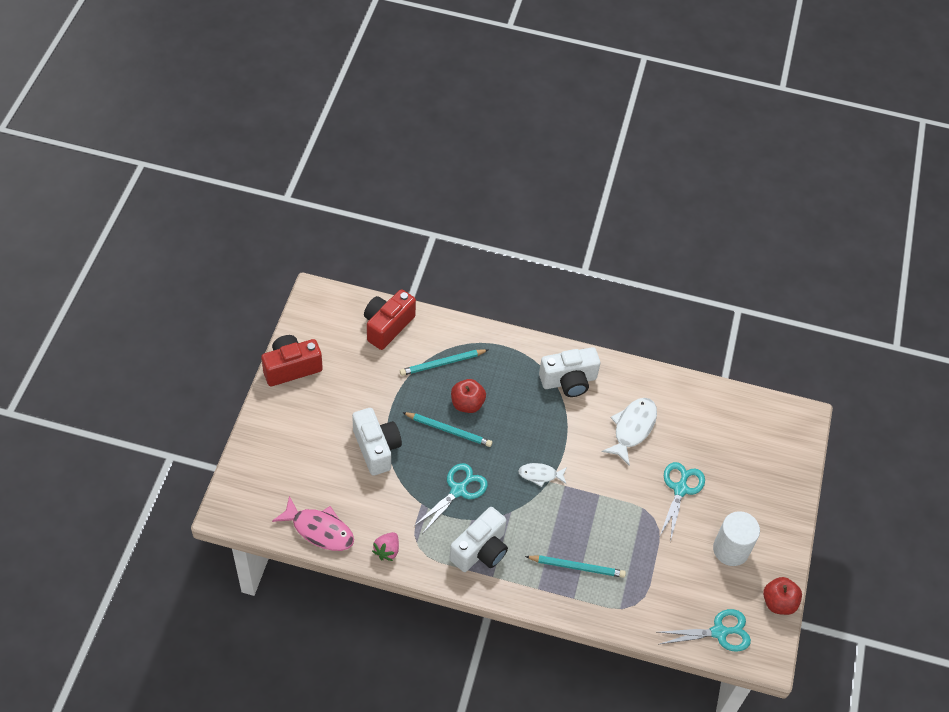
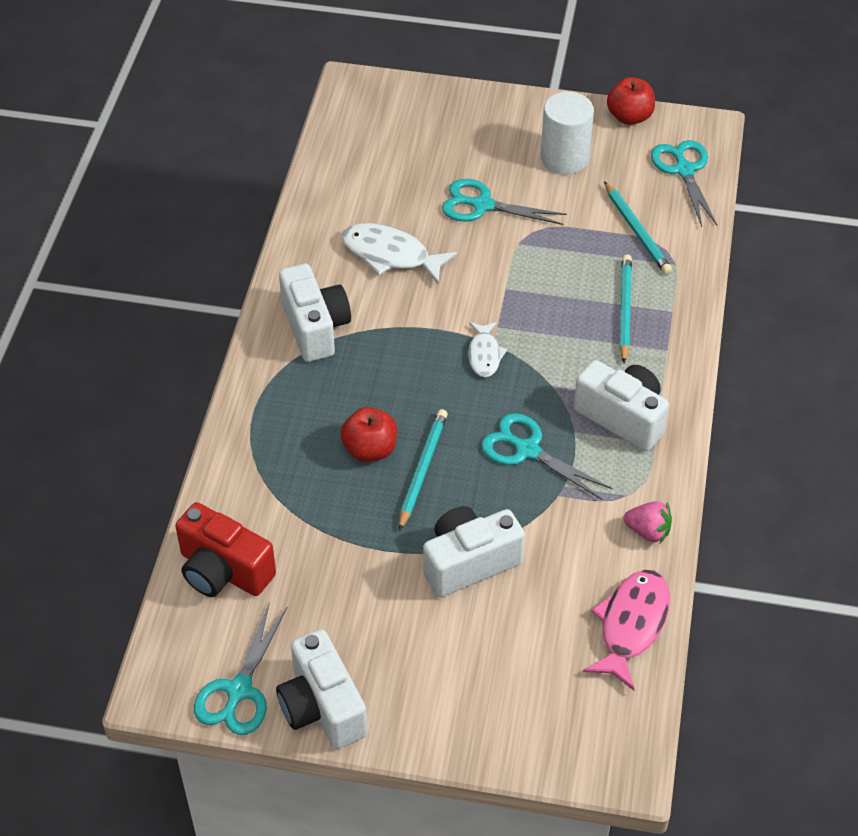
camera: 90 degrees left, 5 degrees down
red camera [261,335,323,386] -> white camera [276,629,367,749]
turquoise pencil [400,349,488,376] -> turquoise pencil moved to [604,181,672,275]
none -> turquoise scissors [194,602,287,735]

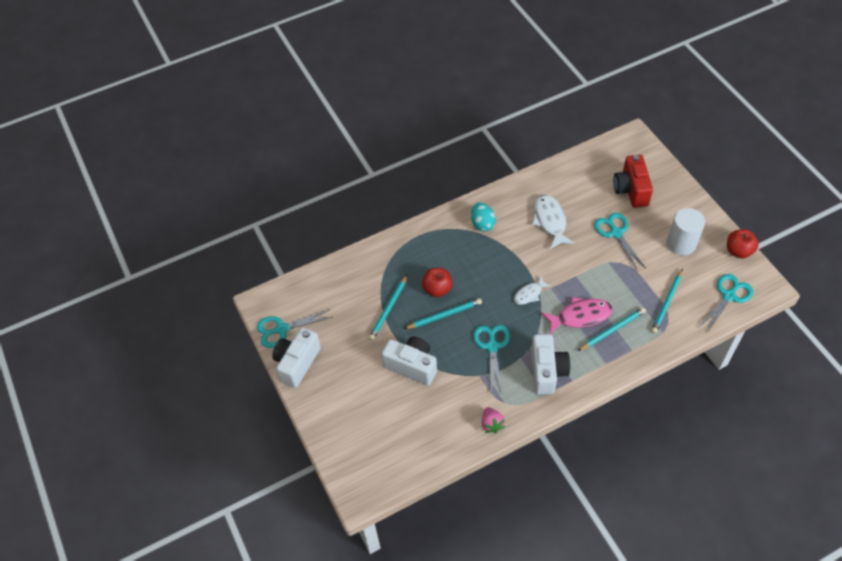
camera: 55 degrees right, 5 degrees up
red camera [176,502,276,597] -> red camera moved to [613,155,653,208]
white camera [279,263,351,362] -> turquoise egg [471,203,496,232]
pink fish [583,570,670,690] -> pink fish moved to [541,297,613,334]
none -> turquoise pencil [369,274,408,341]

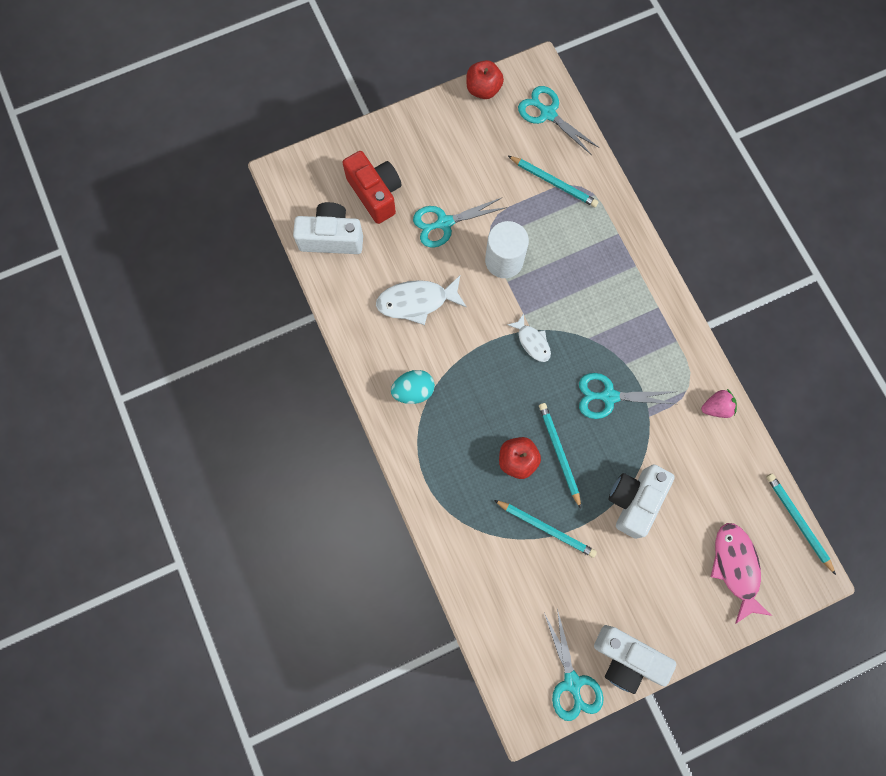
camera: 90 degrees left, 20 degrees up
white camera [531,334,570,395] -> white camera moved to [293,202,363,254]
pink fish [541,297,613,334] -> pink fish moved to [711,523,772,624]
turquoise pencil [578,307,646,351] -> turquoise pencil moved to [766,474,836,575]
red camera [613,155,653,208] -> red camera turned 120 degrees counterclockwise [342,151,402,224]
white cylinder [667,208,705,255] -> white cylinder moved to [485,221,529,278]

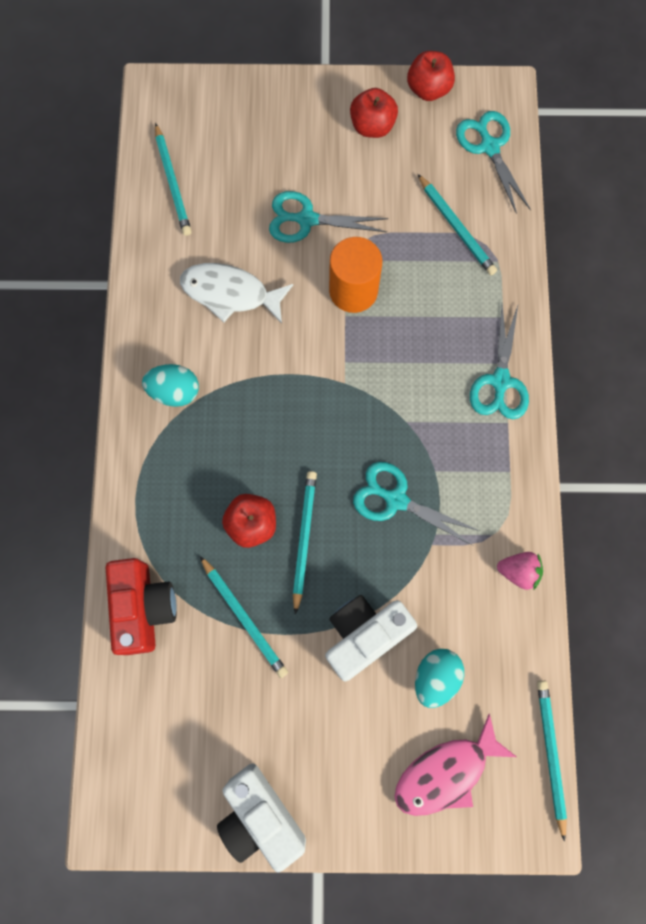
camera: 25 degrees right, 0 degrees up
white camera [293,202,363,254] -> turquoise pencil [155,123,192,236]
red camera [342,151,402,224] -> red camera moved to [106,558,177,655]
white cylinder [485,221,529,278] -> orange cylinder [329,237,382,313]
white fish [507,313,551,362] -> none
turquoise scissors [544,609,604,721] -> turquoise scissors moved to [470,304,529,419]
pink fish [711,523,772,624] -> pink fish turned 135 degrees counterclockwise [394,713,516,816]
none -> red apple [350,88,398,138]
none -> turquoise egg [415,649,464,708]

